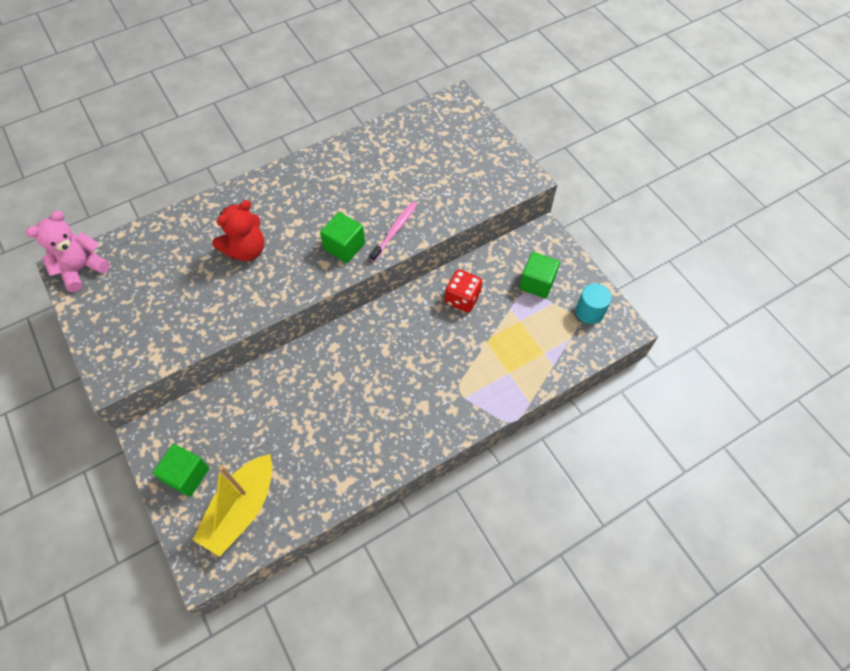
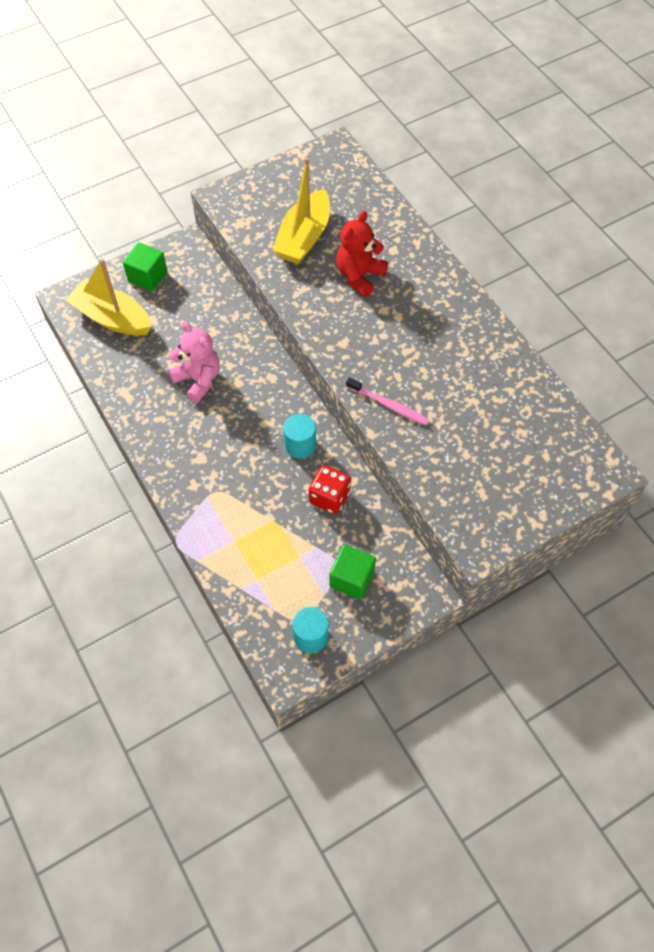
camera: 90 degrees right, 0 degrees up
pink teddy bear [26,211,110,292] -> pink teddy bear moved to [168,321,219,403]
red teddy bear [212,200,265,261] -> red teddy bear turned 75 degrees clockwise [336,211,388,297]
green cube [320,212,365,263] -> none
none -> yellow boat [273,157,330,264]
none -> turquoise cylinder [283,414,316,458]

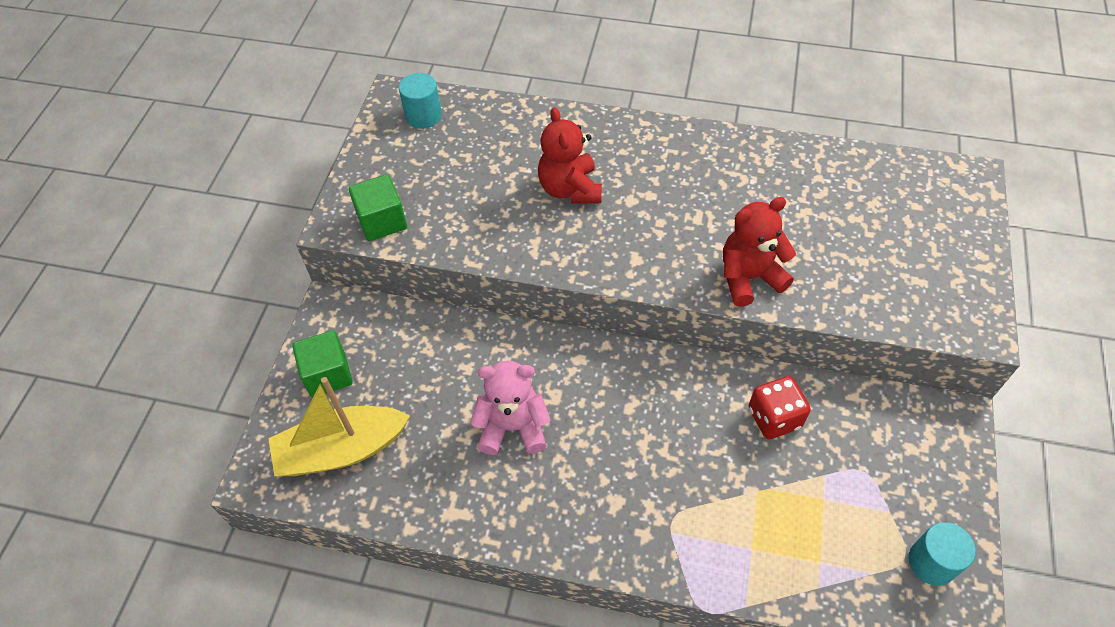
camera: 45 degrees left, 5 degrees down
yellow boat [273,157,330,264] -> none
turquoise cylinder [283,414,316,458] -> turquoise cylinder moved to [399,73,442,129]
green cube [329,545,376,600] -> green cube moved to [349,174,407,241]
pink toothbrush [346,377,430,426] -> red teddy bear [723,197,796,307]

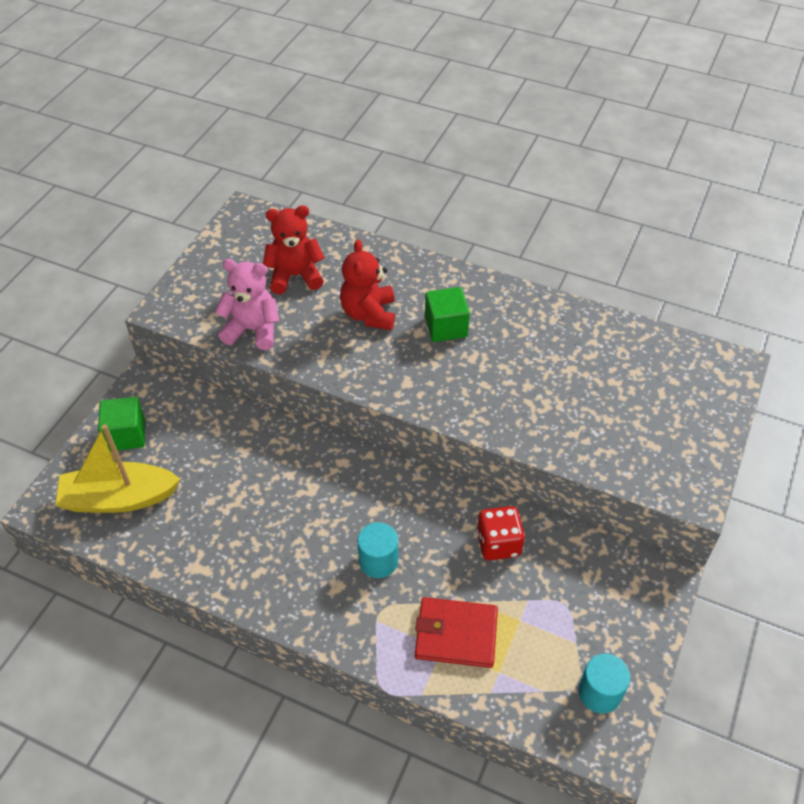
camera: 10 degrees right, 5 degrees down
green cube [349,174,407,241] -> green cube moved to [425,287,470,342]
turquoise cylinder [399,73,442,129] -> turquoise cylinder moved to [358,522,398,578]
pink teddy bear [470,361,551,455] -> pink teddy bear moved to [215,259,279,350]
red teddy bear [723,197,796,307] -> red teddy bear moved to [263,205,325,294]
none -> red wallet [415,597,498,668]

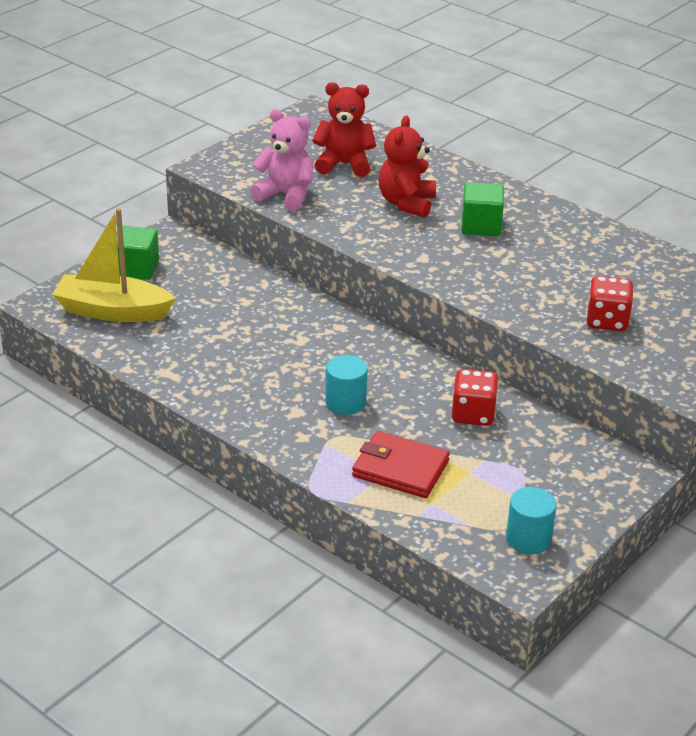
camera: 15 degrees right, 15 degrees down
none -> red dice [586,276,634,331]

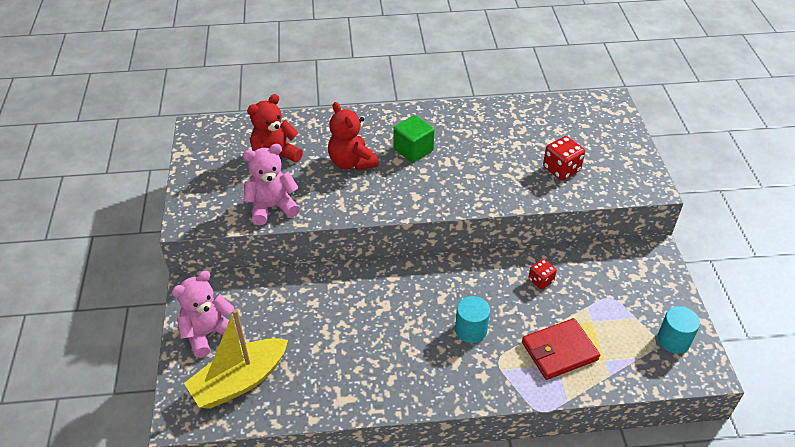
camera: 45 degrees left, 10 degrees up
green cube [117,226,159,280] -> pink teddy bear [172,271,238,358]
red dice [452,369,499,426] -> red dice [528,259,557,289], size x0.65

